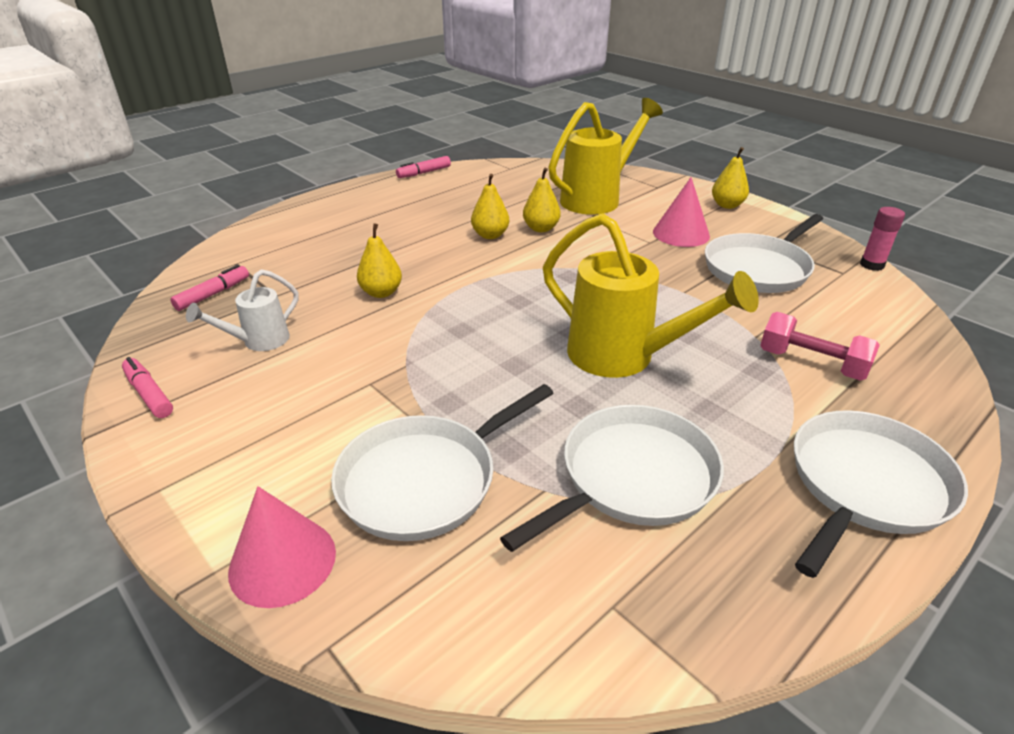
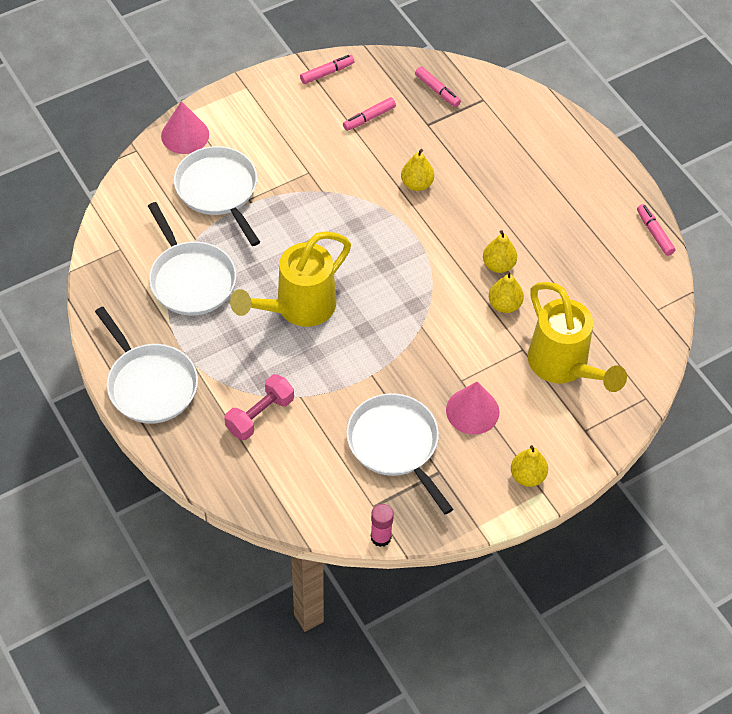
camera: 100 degrees right, 20 degrees up
white watering can [186,269,299,351] -> pink marker [343,97,396,131]

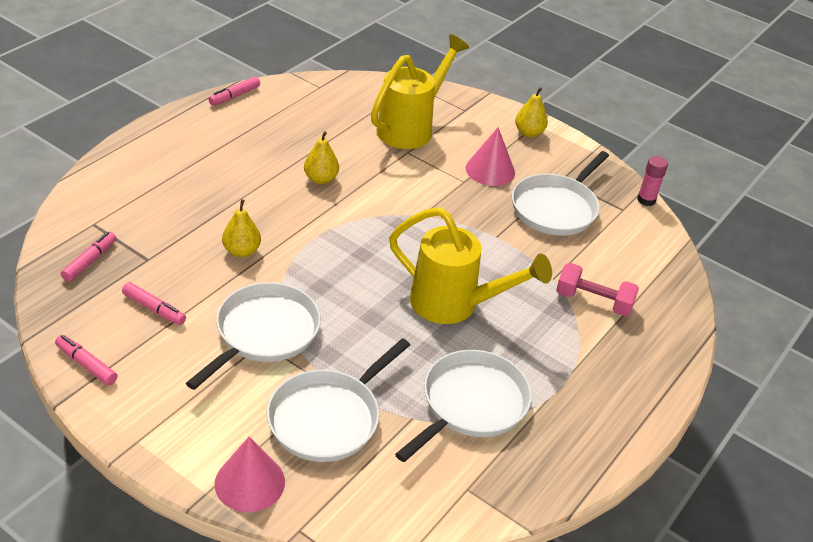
camera: 115 degrees left, 15 degrees down
white pan [95,307,198,423] -> white pan moved to [186,282,321,390]
yellow pear [489,271,524,313] -> none

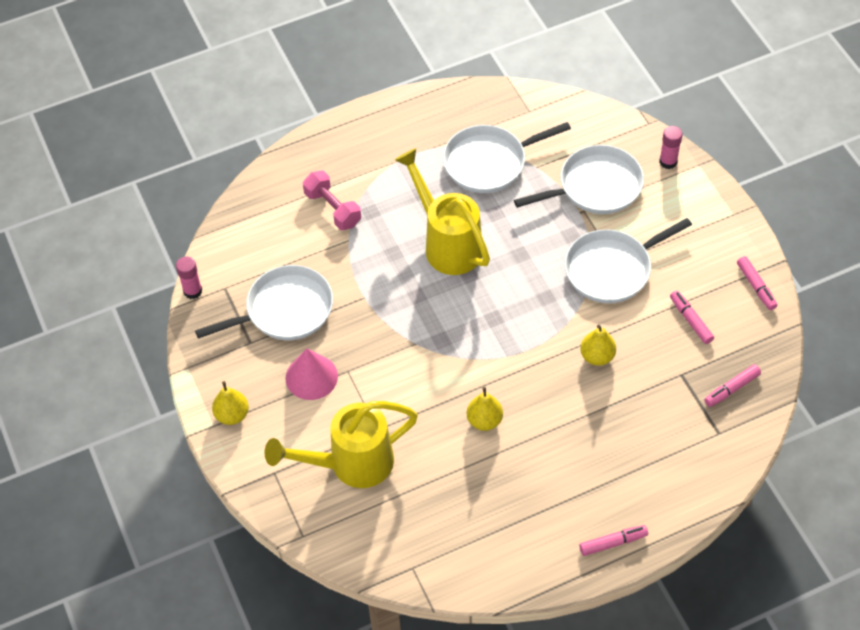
camera: 145 degrees left, 15 degrees up
pink marker [208,76,260,105] -> pink marker moved to [579,525,648,556]
pink cone [215,437,285,512] -> pink glue stick [659,126,683,169]

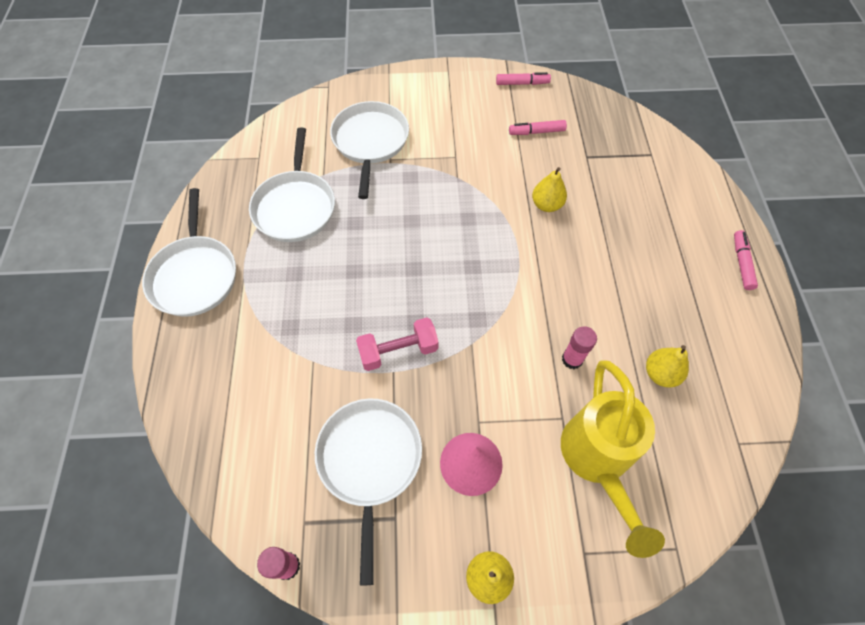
camera: 70 degrees left, 5 degrees up
pink dumbbell [303,171,361,230] -> pink dumbbell moved to [356,317,439,371]
yellow watering can [395,148,490,275] -> none
yellow pear [467,387,503,431] -> yellow pear moved to [646,345,689,388]
white pan [565,218,692,303] -> white pan moved to [142,188,236,317]
pink glue stick [659,126,683,169] -> pink glue stick moved to [562,326,597,369]
pink marker [704,364,761,407] -> none

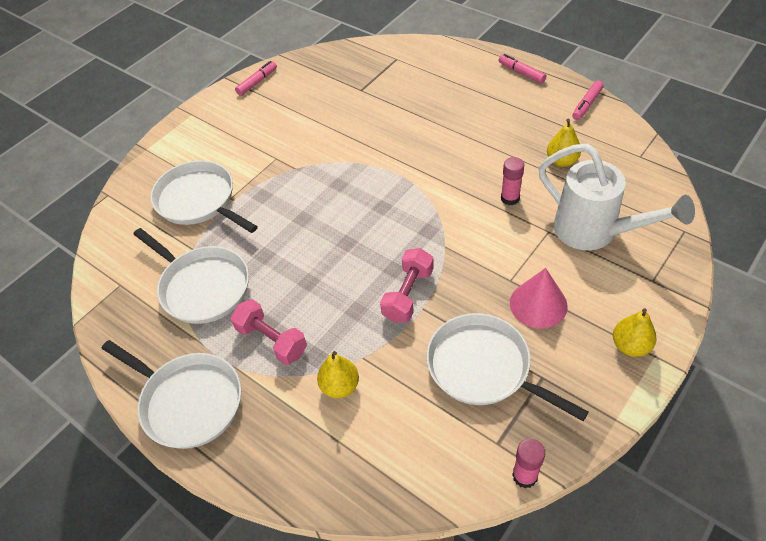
camera: 45 degrees left, 10 degrees down
pink marker [509,120,567,135] -> pink marker moved to [572,81,604,120]
yellow pear [532,167,567,212] -> yellow pear moved to [317,351,359,398]
yellow watering can [561,360,665,558] -> white watering can [539,144,695,250]
none -> pink dumbbell [230,299,307,365]

